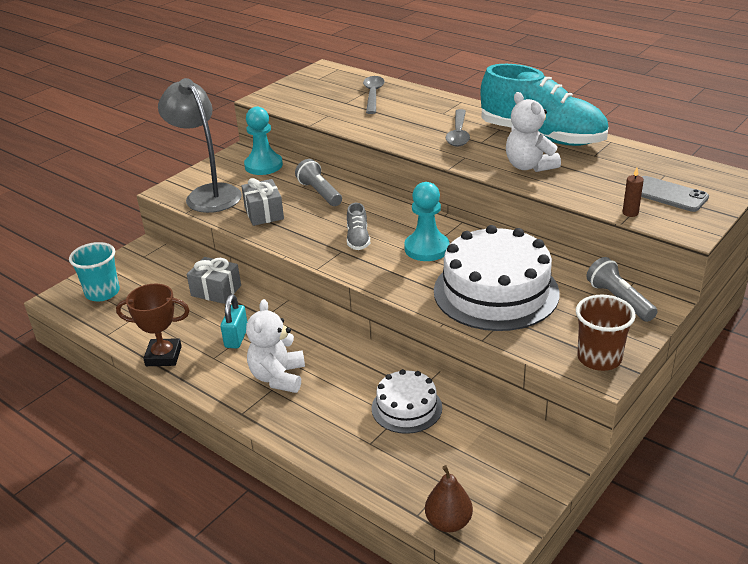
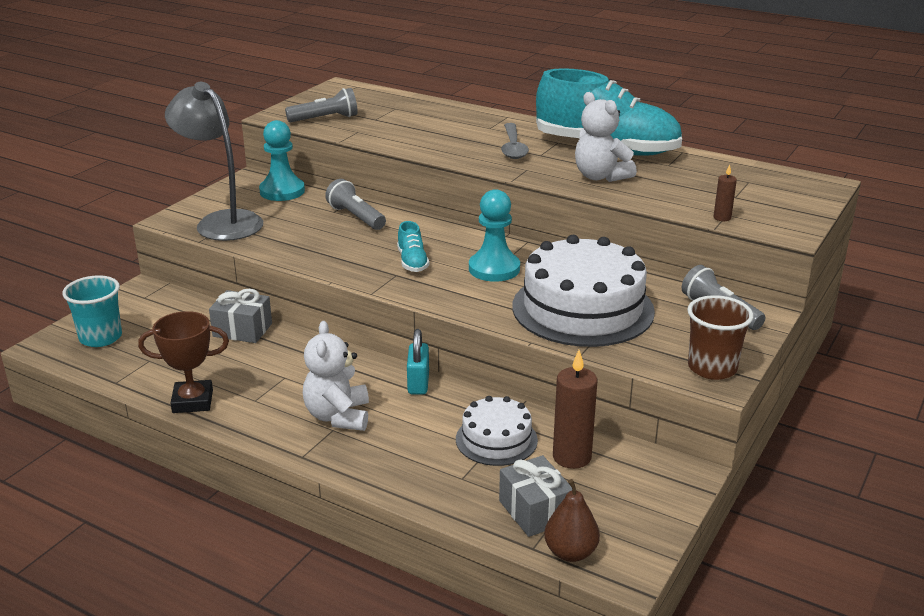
camera: 10 degrees left, 5 degrees down
turquoise padlock [221,294,247,348] -> turquoise padlock moved to [407,329,429,394]
grey gift [241,178,284,226] -> grey gift moved to [499,455,572,537]
grey shoe [347,203,370,250] -> turquoise shoe [397,221,429,272]
grey spoon [363,76,385,114] -> none
grey phone [641,176,709,212] -> none
none -> grey flashlight [285,88,358,122]
none -> brown candle [553,350,598,469]

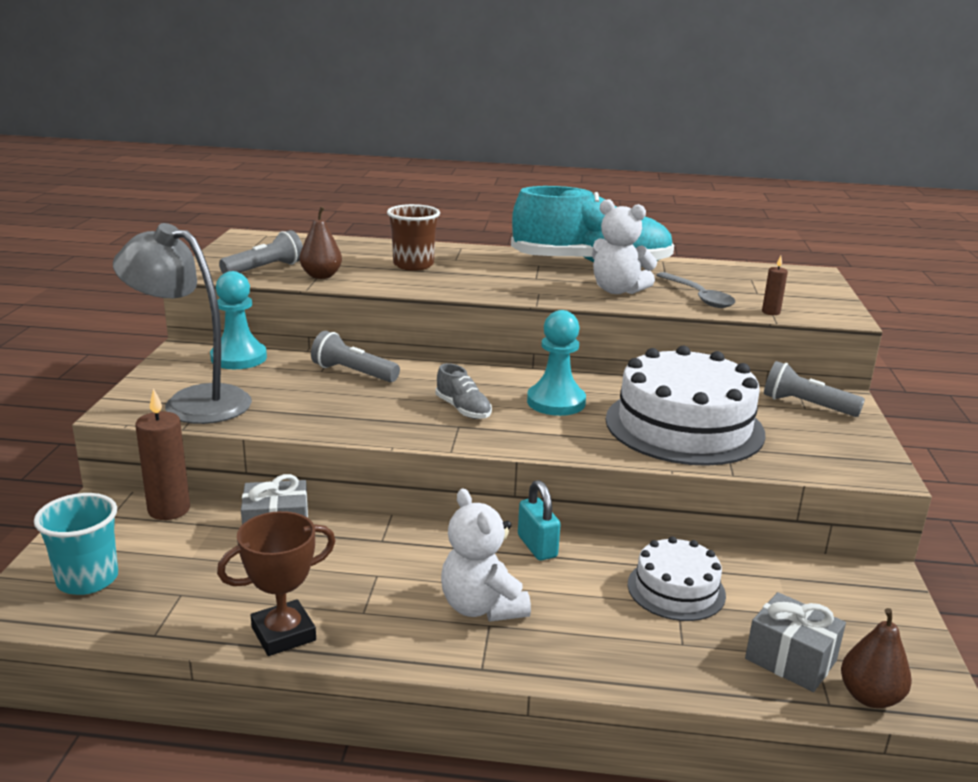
camera: 25 degrees left, 5 degrees down
turquoise shoe [397,221,429,272] -> grey shoe [436,363,492,419]
grey spoon [501,123,529,159] -> grey spoon moved to [656,272,735,308]
brown candle [553,350,598,469] -> brown candle moved to [135,388,190,520]
brown cup [687,295,754,380] -> brown cup moved to [387,204,440,271]
none -> brown pear [300,207,342,279]

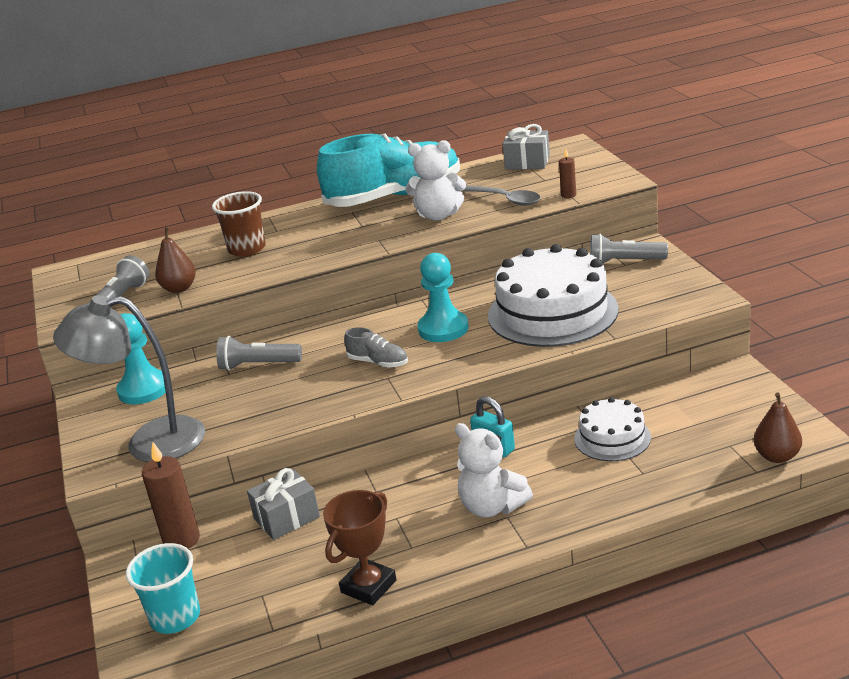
camera: 20 degrees left, 5 degrees up
grey gift [745,592,846,692] -> grey gift moved to [503,124,550,169]

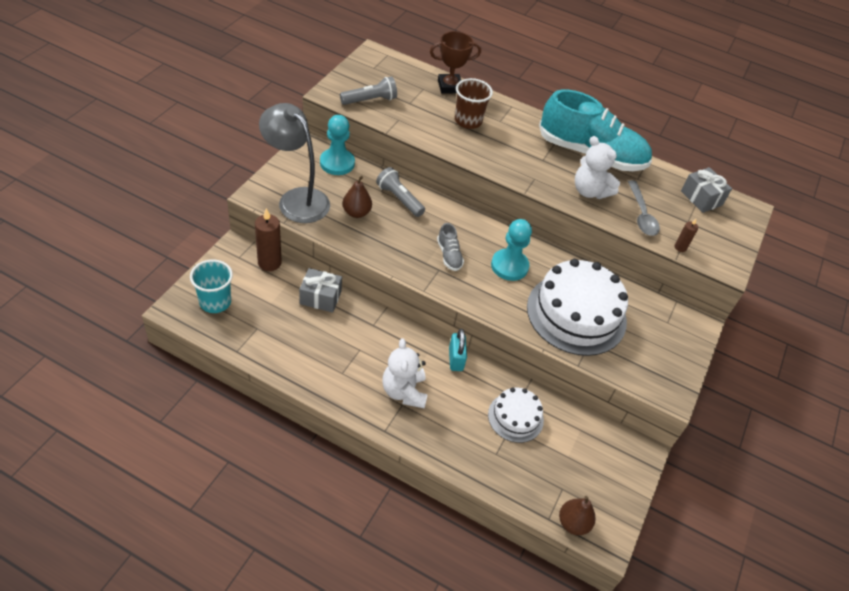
camera: 35 degrees right, 20 degrees up
brown pear [155,227,196,293] -> brown pear moved to [343,176,372,218]
brown trophy [323,490,396,605] -> brown trophy moved to [430,31,481,93]
grey flashlight [590,234,668,264] -> none

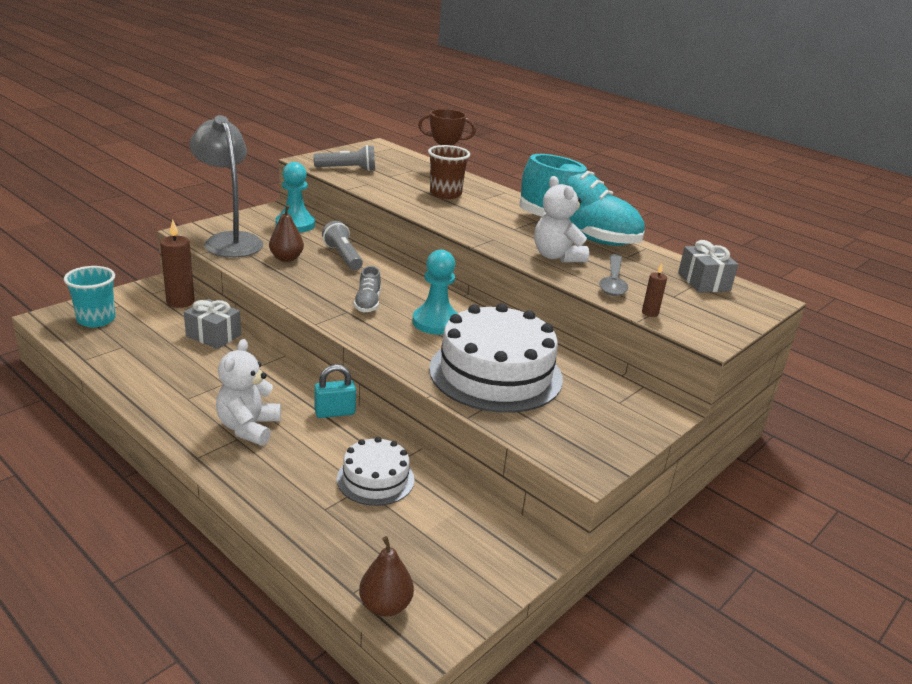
camera: 20 degrees right, 20 degrees down
turquoise padlock [449,329,467,371] -> turquoise padlock turned 60 degrees clockwise [314,364,356,418]

